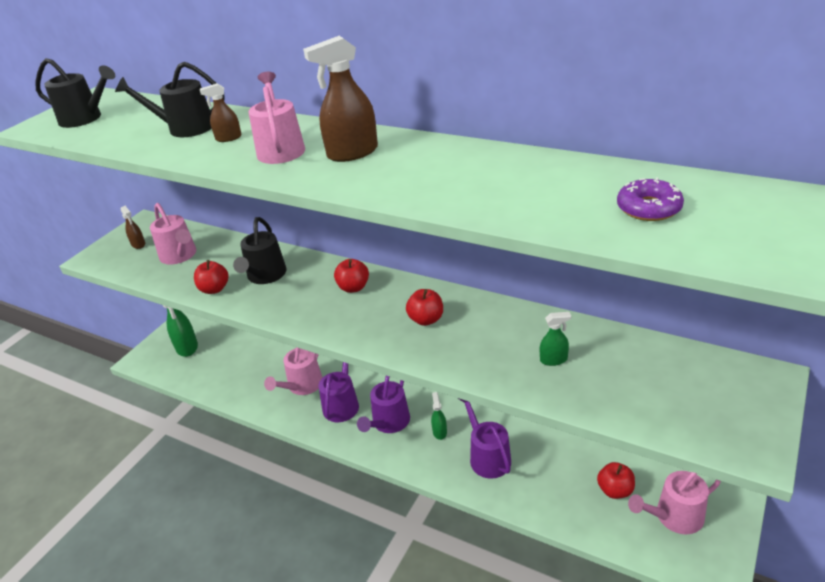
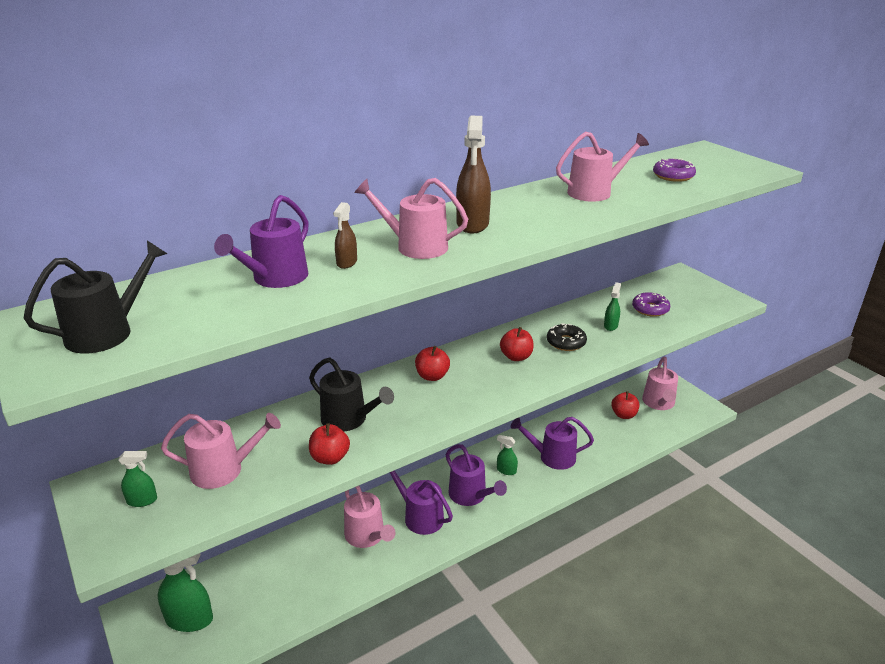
camera: 65 degrees left, 5 degrees down
black watering can [115,62,225,137] -> purple watering can [214,195,308,288]
brown spray bottle [121,206,145,249] -> green spray bottle [118,451,157,507]
none -> black donut [547,323,587,351]
none -> pink watering can [556,132,649,202]
none -> purple donut [632,292,670,317]

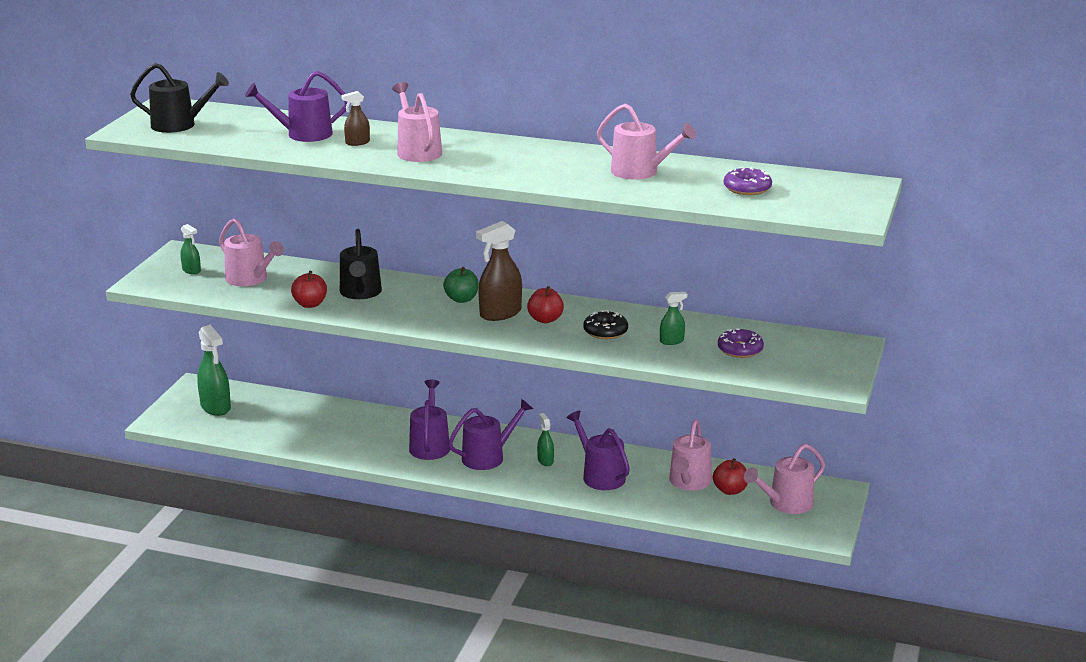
camera: 50 degrees right, 5 degrees down
pink watering can [344,486,395,548] -> pink watering can moved to [669,419,712,491]
red apple [415,346,450,381] -> green apple [443,267,479,303]
purple watering can [446,444,507,506] -> purple watering can turned 135 degrees counterclockwise [448,399,533,470]
brown spray bottle [456,116,491,233] -> brown spray bottle moved to [476,221,522,321]

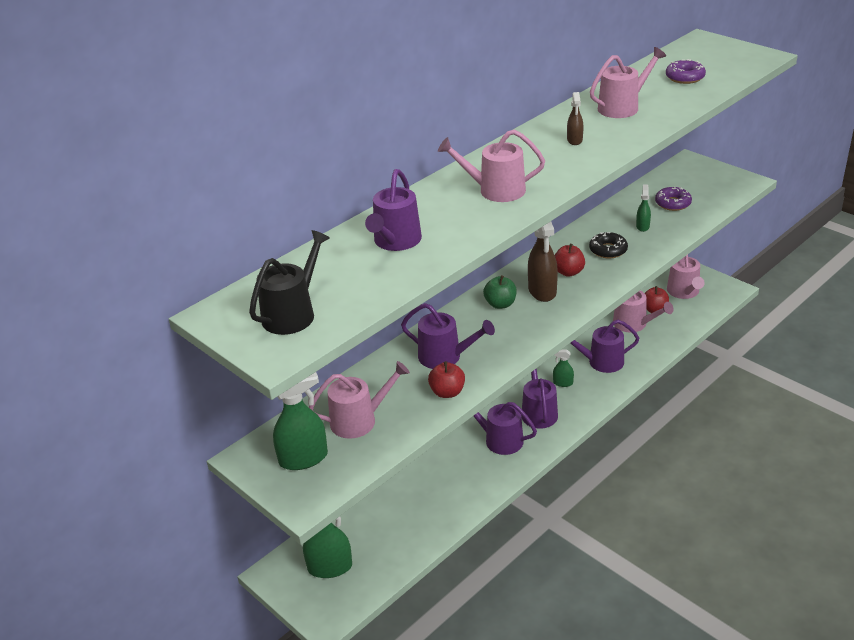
camera: 60 degrees left, 10 degrees up
green spray bottle [180,224,201,274] -> green spray bottle [273,372,328,470], size x1.89
black watering can [340,229,382,299] -> purple watering can [401,303,495,369]
brown spray bottle [341,91,370,146] -> brown spray bottle moved to [567,92,584,145]

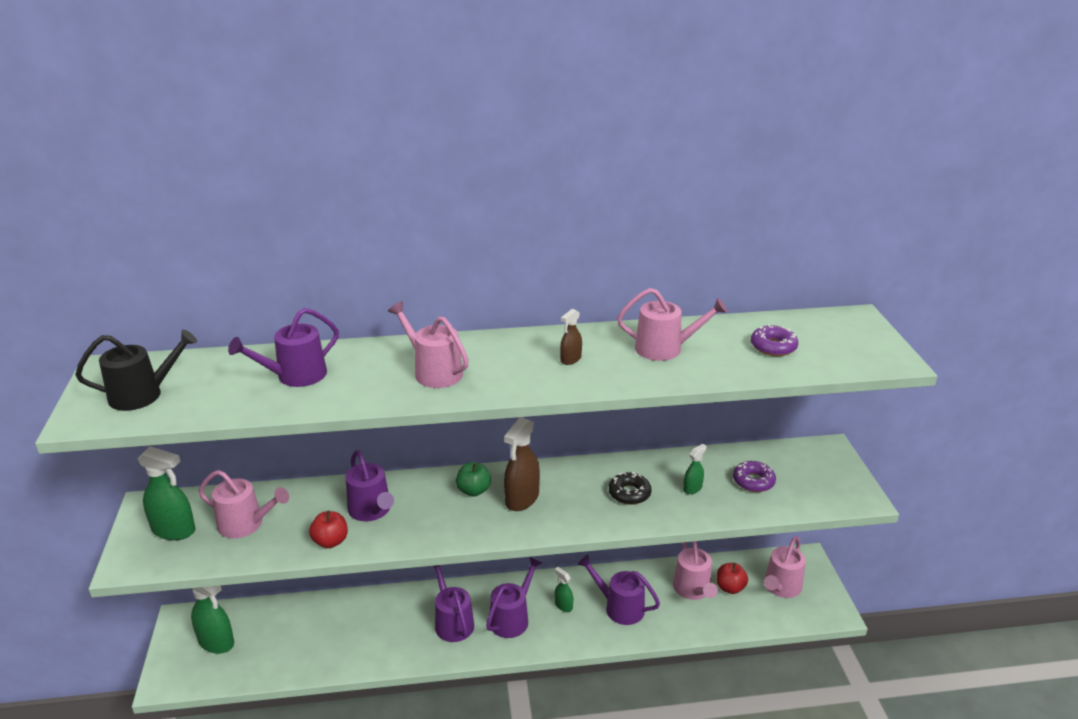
camera: 35 degrees right, 5 degrees down
red apple [555,244,585,277] -> none

